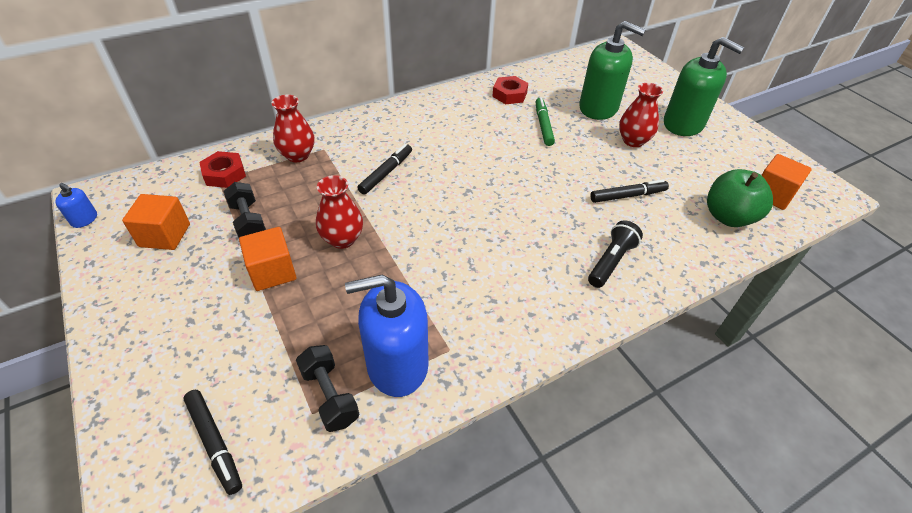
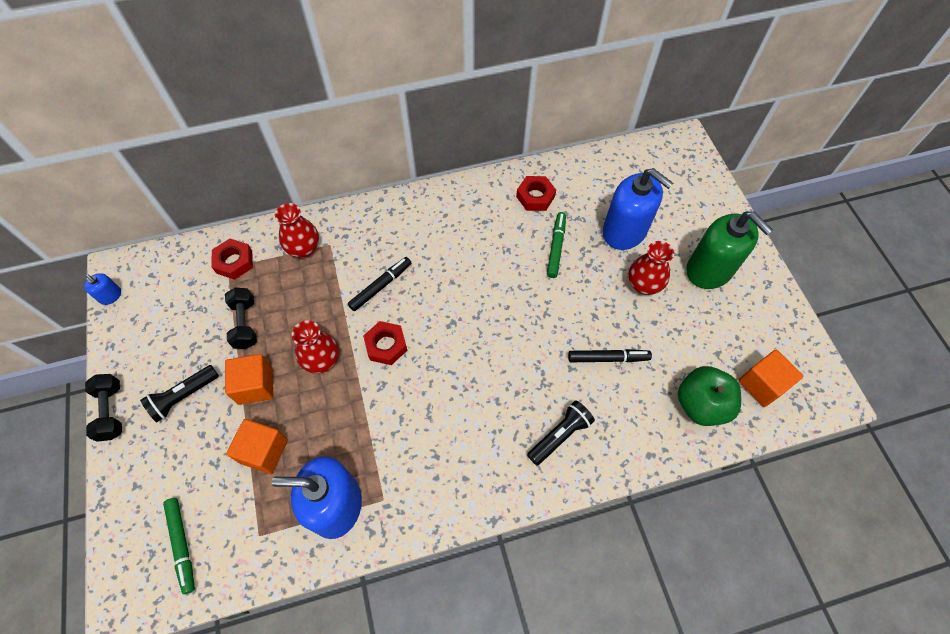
camera: 15 degrees right, 15 degrees up
orange cube [122,194,190,250] -> orange cube moved to [226,419,288,474]
black marker [183,390,242,495] -> green marker [163,498,195,594]
black dumbbell [296,345,359,432] -> black dumbbell moved to [85,374,122,442]
green soap dispenser [579,21,646,120] -> blue soap dispenser [603,168,673,250]
none -> black flashlight [140,365,219,422]
none -> red nut [363,321,407,365]

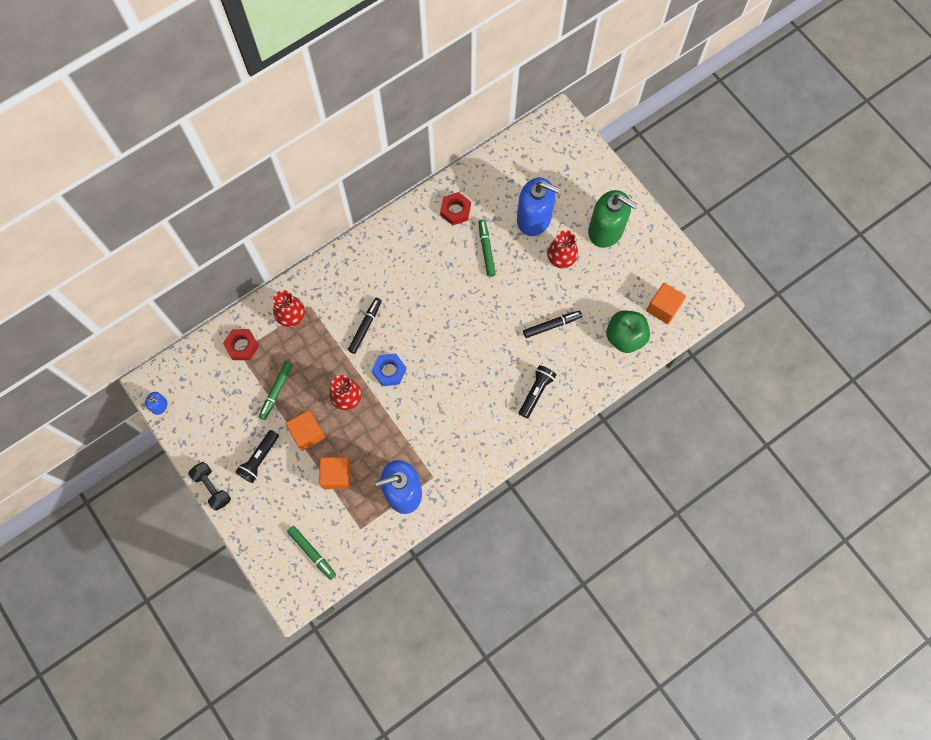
camera: 20 degrees left, 10 degrees up
black dumbbell [225,288,257,349] -> green marker [259,361,293,420]
red nut [363,321,407,365] -> blue nut [372,353,406,386]

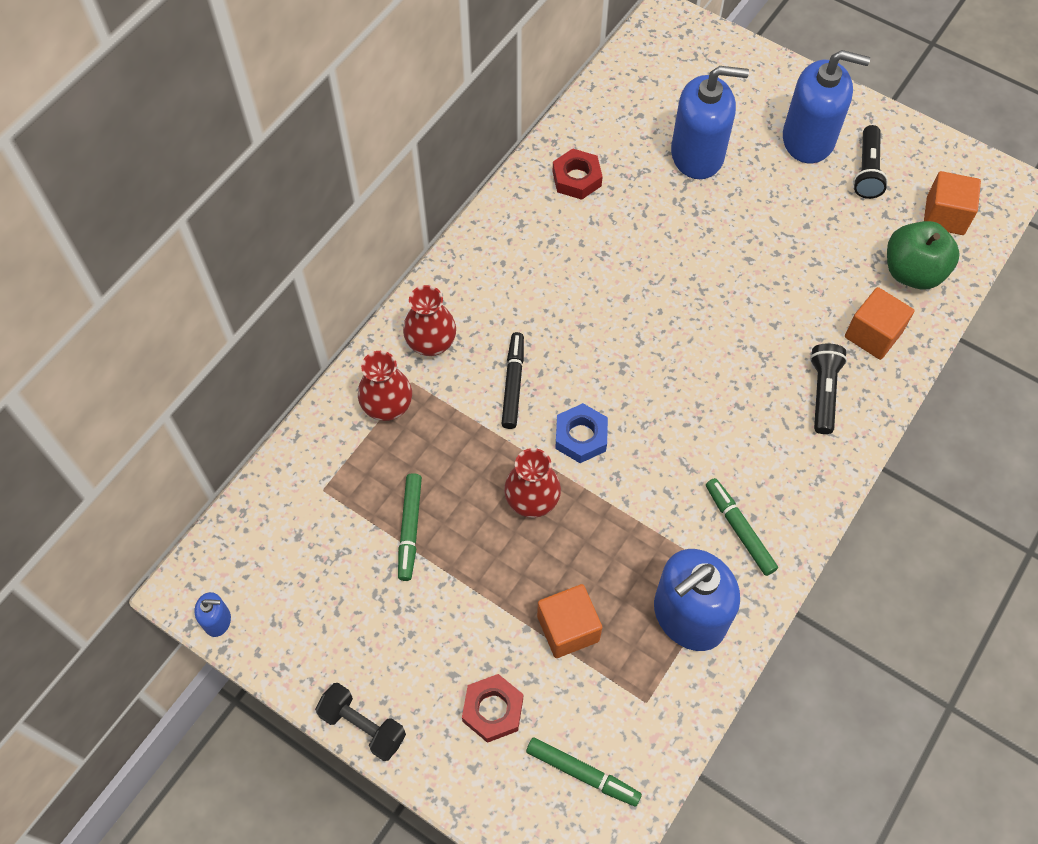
camera: 20 degrees left, 10 degrees down
red nut [223,329,259,360] -> red nut moved to [462,674,523,743]
black flashlight [235,430,279,483] -> black flashlight moved to [853,125,888,199]
orange cube [285,410,325,451] -> orange cube moved to [845,287,914,360]
green marker [478,219,496,277] -> green marker moved to [706,478,778,576]
black marker [523,310,582,338] -> none
red vase [547,230,578,268] -> red vase moved to [403,285,456,356]
green soap dispenser [588,190,637,248] -> blue soap dispenser [783,50,870,163]

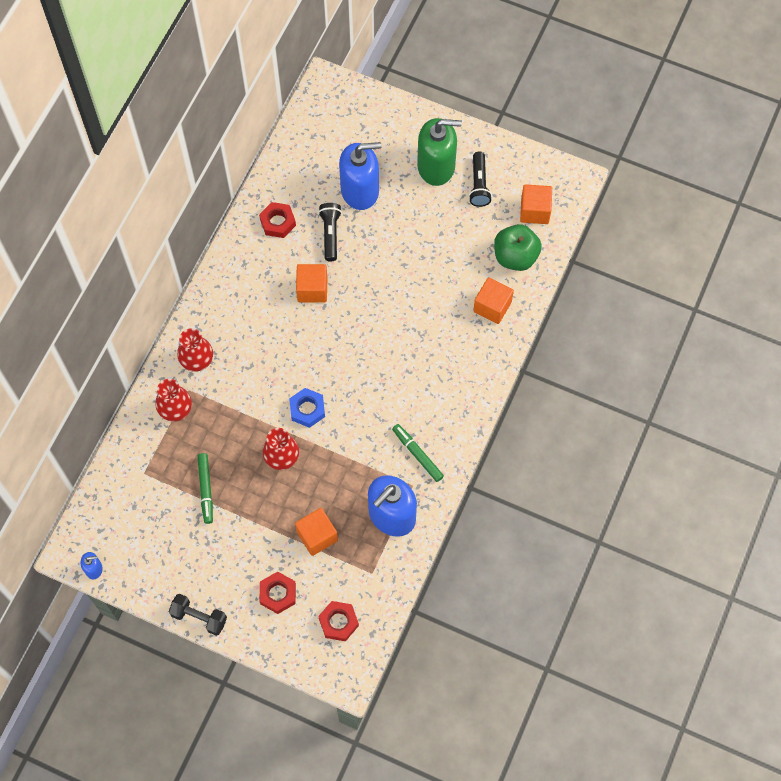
camera: 10 degrees left, 5 degrees up
black marker [502,332,524,429] -> none
green marker [526,737,642,807] -> red nut [318,601,359,641]
blue soap dispenser [783,50,870,163] -> green soap dispenser [417,118,462,186]
black flashlight [810,343,847,434] -> black flashlight moved to [318,203,342,261]
none -> orange cube [296,264,328,303]

